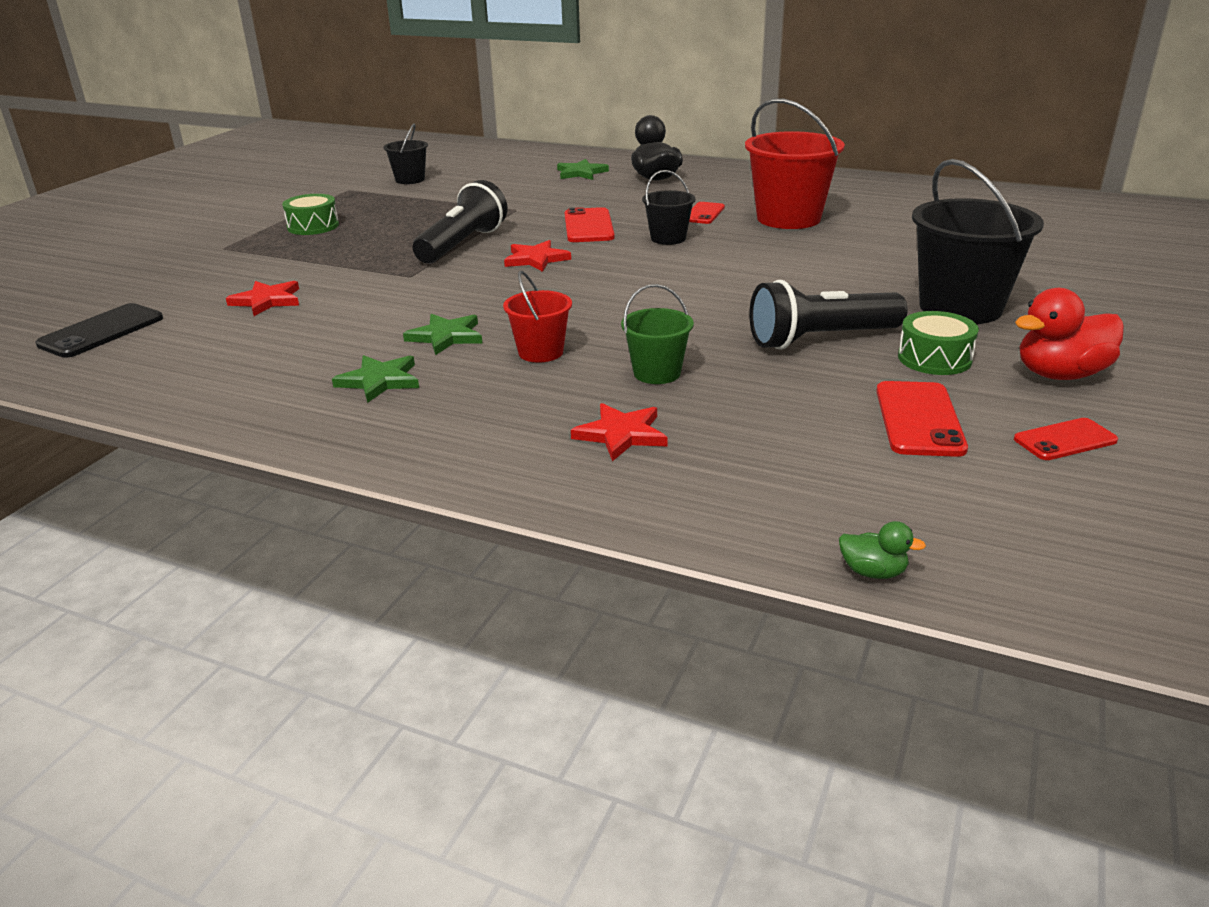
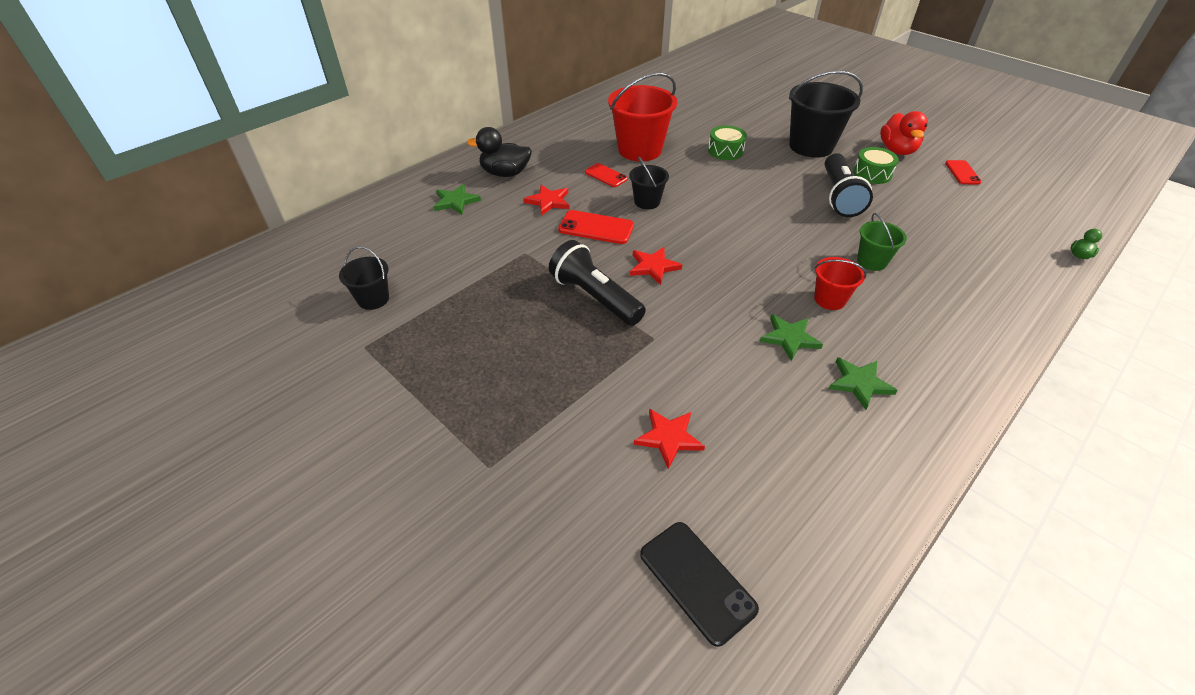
camera: 70 degrees left, 15 degrees up
green drum [282,194,339,235] -> green drum moved to [708,125,747,160]
red star [571,403,668,461] -> red star moved to [523,185,570,216]
red phone [876,381,968,457] -> none

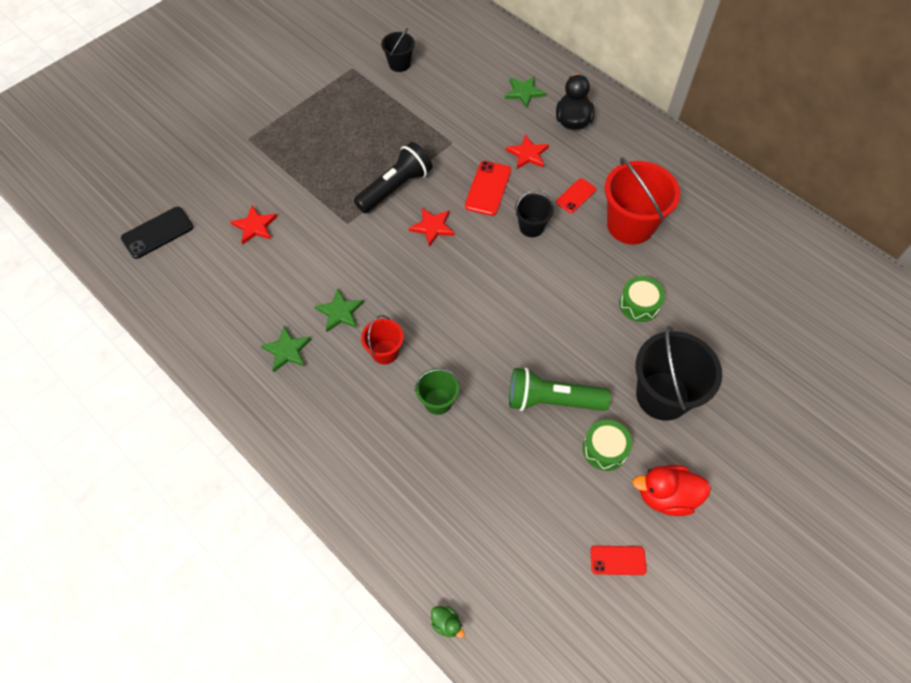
camera: 90 degrees right, 15 degrees up
black flashlight [825,153,873,217] -> green flashlight [509,367,611,411]

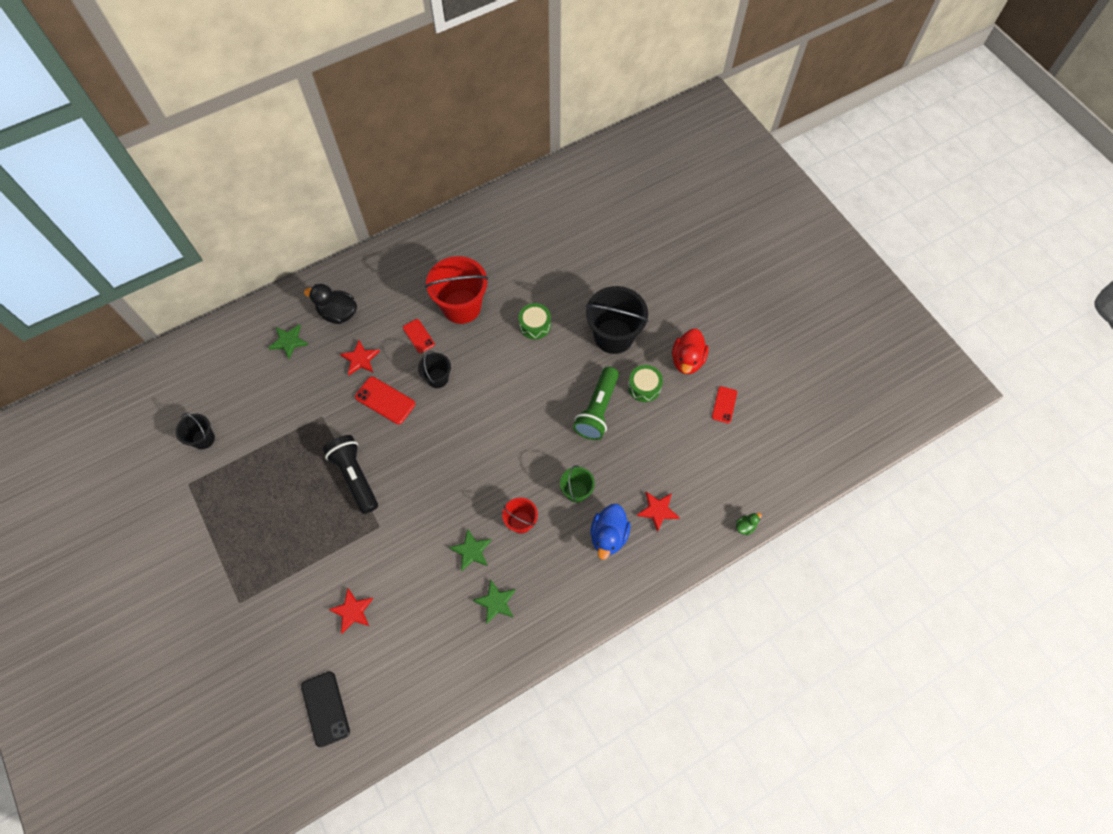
camera: 75 degrees left, 5 degrees up
red star [409,207,455,247] -> red star moved to [637,492,680,532]
none -> blue duck [590,504,631,560]

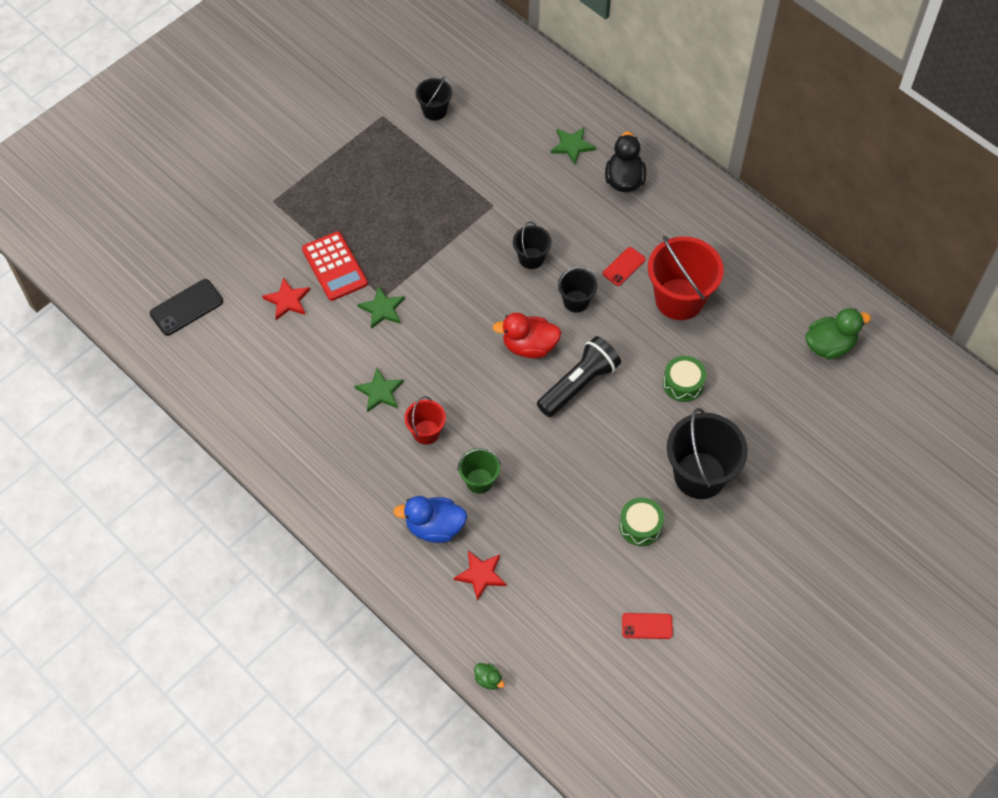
camera: 75 degrees right, 5 degrees down
black flashlight [323,435,378,514] -> black flashlight moved to [537,336,621,417]
red star [340,340,380,375] -> none
red phone [355,377,415,424] -> black bucket [513,221,552,269]
green star [473,580,516,624] -> green star moved to [357,286,405,329]
green flashlight [573,367,619,440] -> none
red duck [672,329,709,374] -> red duck moved to [492,313,561,358]
none -> red calculator [302,231,368,301]
none -> green duck [805,308,871,360]

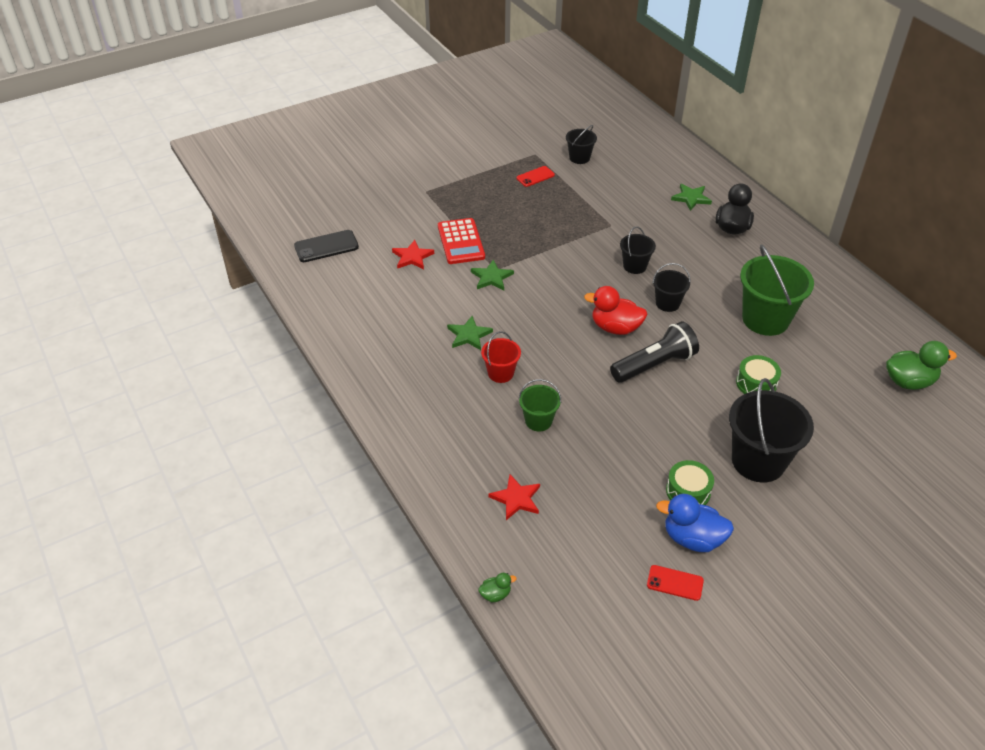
camera: 15 degrees right, 15 degrees down
blue duck [393,496,467,543] -> blue duck moved to [656,494,734,552]
green duck [474,663,505,690] -> green duck turned 75 degrees counterclockwise [478,573,516,602]
red phone [603,247,646,286] -> red phone moved to [517,166,555,187]
red bucket [648,236,724,320] -> green bucket [740,244,814,336]

